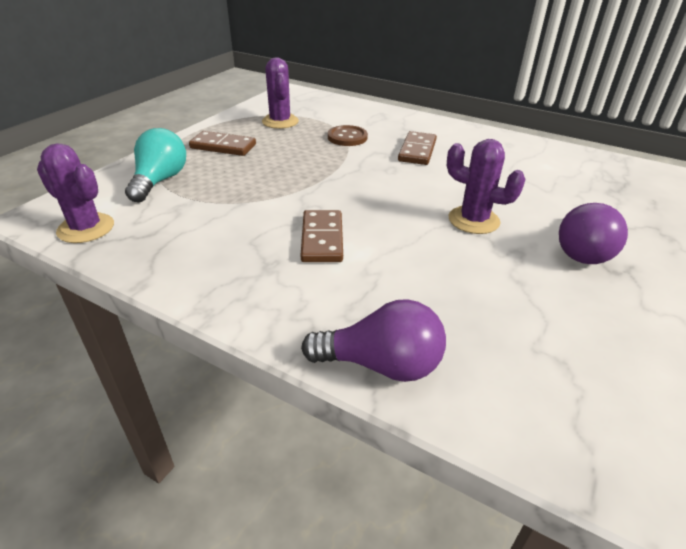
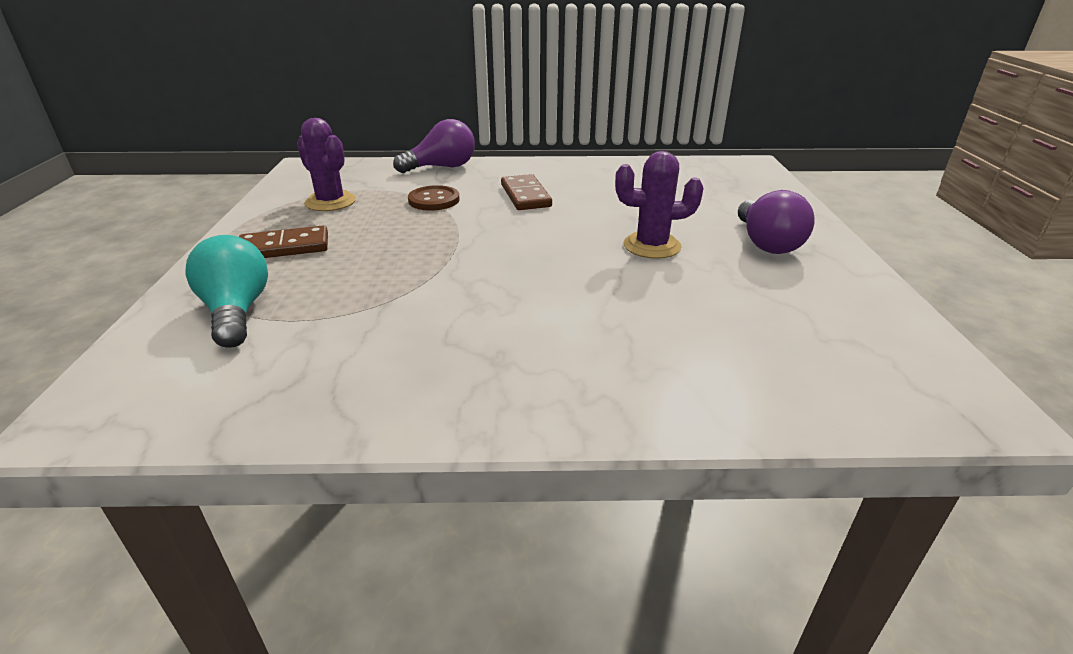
camera: 30 degrees left, 5 degrees down
purple cactus [37,143,114,243] -> none
brown domino [301,210,343,262] -> none
purple light bulb [301,299,446,382] -> purple light bulb moved to [393,119,475,173]

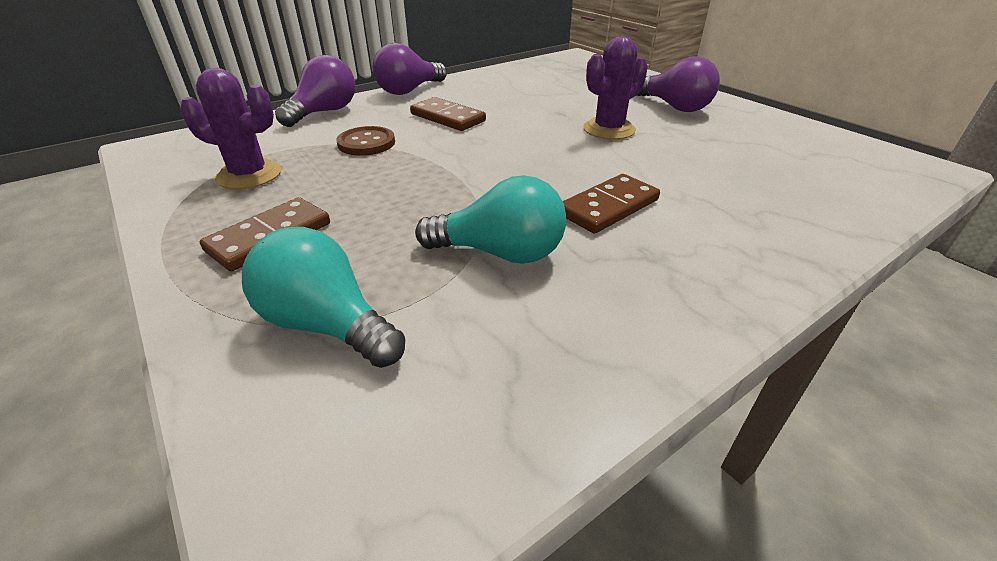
camera: 35 degrees left, 5 degrees up
none -> purple light bulb [373,43,447,95]
none -> turquoise light bulb [415,175,566,264]
none -> brown domino [563,174,660,234]

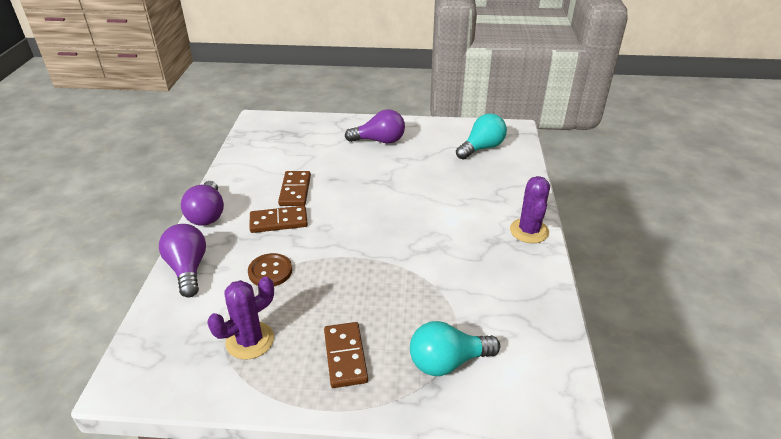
camera: 50 degrees left, 0 degrees up
turquoise light bulb [415,175,566,264] -> turquoise light bulb moved to [456,113,507,160]
brown domino [563,174,660,234] -> brown domino moved to [278,171,311,206]
purple cactus [583,36,648,139] -> purple cactus moved to [510,176,550,243]

